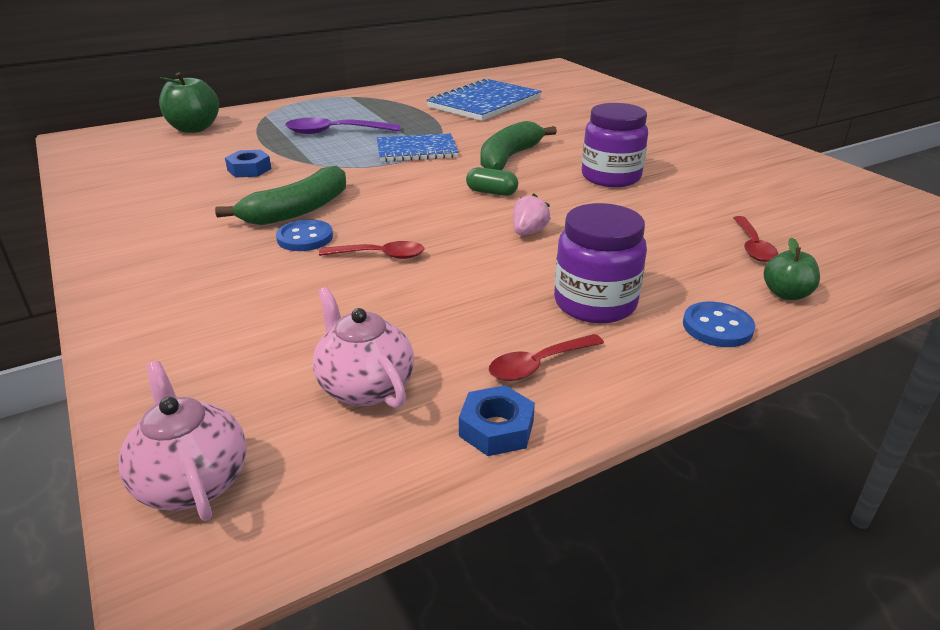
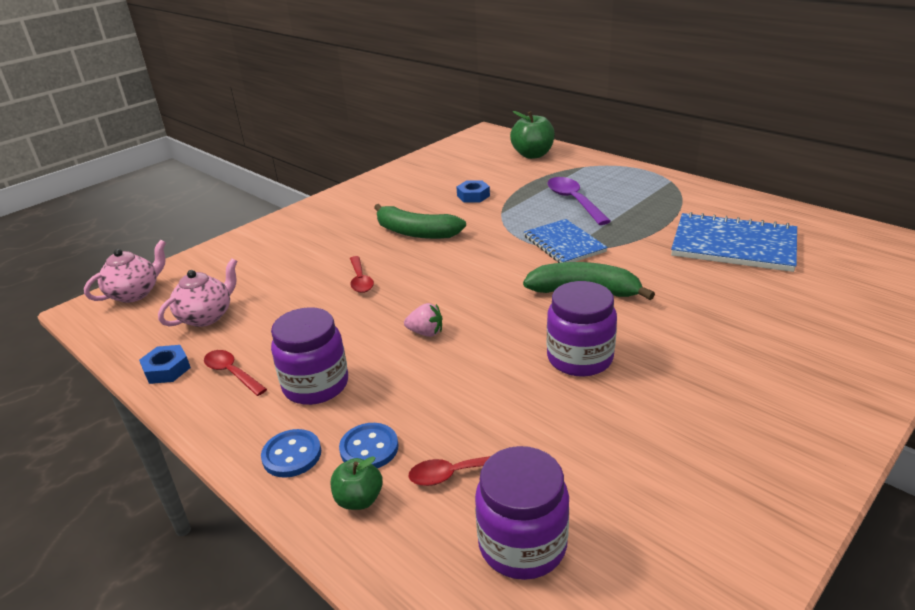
camera: 75 degrees right, 0 degrees up
blue button [276,219,333,251] -> blue button moved to [339,423,398,468]
green capsule [466,167,518,196] -> none
none -> purple jar [475,446,569,580]

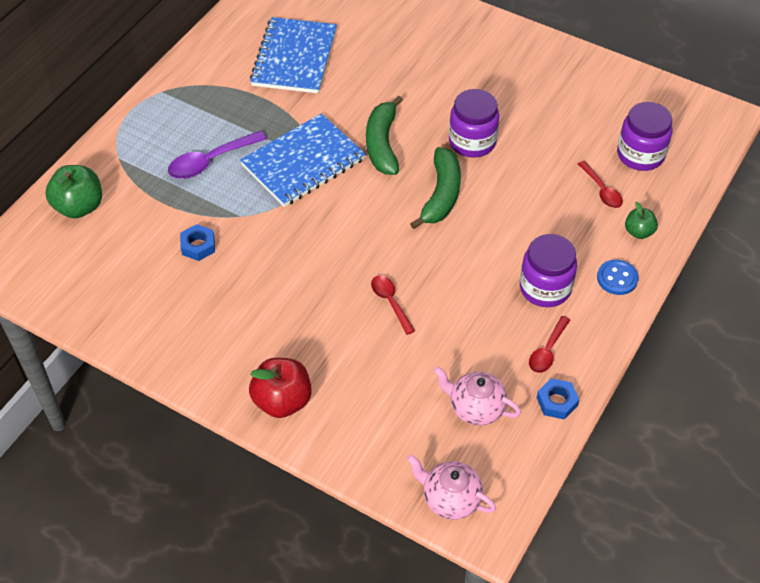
camera: 105 degrees left, 20 degrees up
blue button [339,423,398,468] -> none
red spoon [350,256,374,293] -> red spoon turned 90 degrees counterclockwise [371,275,415,335]
green banana [374,204,466,239] -> green banana moved to [410,147,461,229]
pink strawberry [404,303,442,337] -> none
blue notebook [524,219,608,263] -> blue notebook [240,113,366,207], size x1.51
none -> red apple [249,358,312,418]

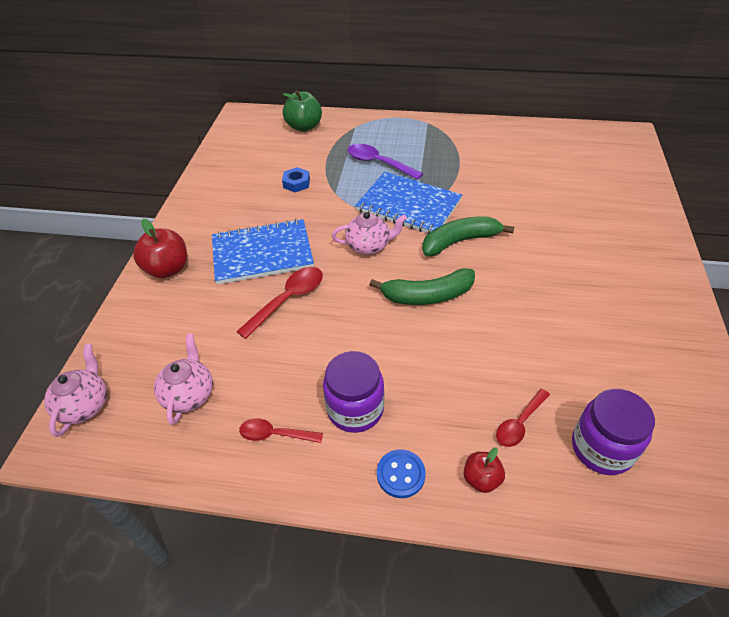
camera: 70 degrees right, 5 degrees down
blue notebook [250,17,337,93] -> blue notebook moved to [212,219,314,285]
red spoon [371,275,415,335] -> red spoon [236,267,323,339], size x1.56
purple jar [449,89,499,158] -> none
blue nut [537,378,579,420] -> none
green apple [625,202,658,239] -> red apple [463,448,505,493]
none -> pink teapot [332,212,407,255]

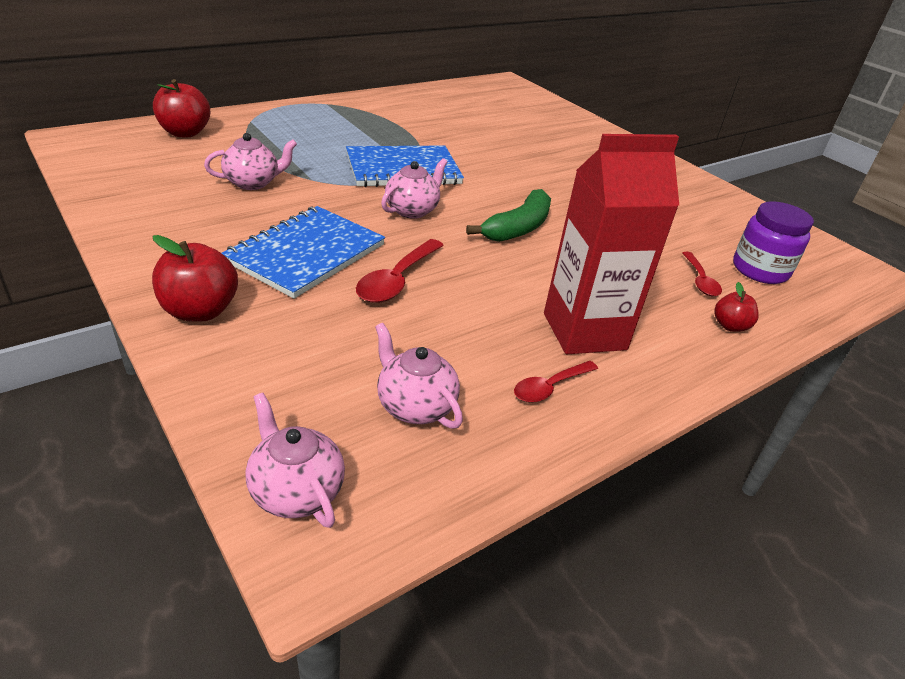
camera: 50 degrees left, 10 degrees down
red spoon [236,267,323,339] -> red spoon turned 150 degrees counterclockwise [356,239,444,303]
blue nut [282,167,310,192] -> pink teapot [204,133,297,190]
green apple [283,90,322,132] -> red apple [153,79,211,137]
purple jar [323,351,384,433] -> red carton [544,134,679,354]
purple spoon [348,144,423,180] -> none
blue button [377,449,426,498] -> none
green banana [422,216,514,256] -> none

